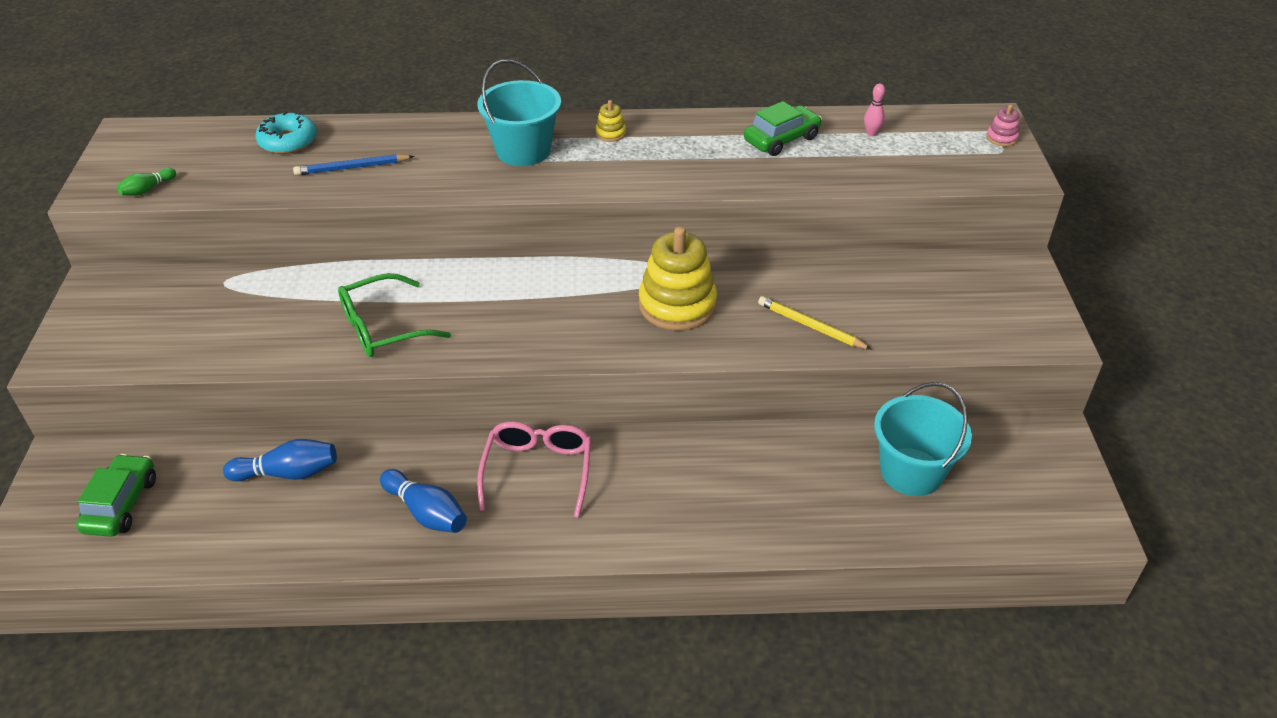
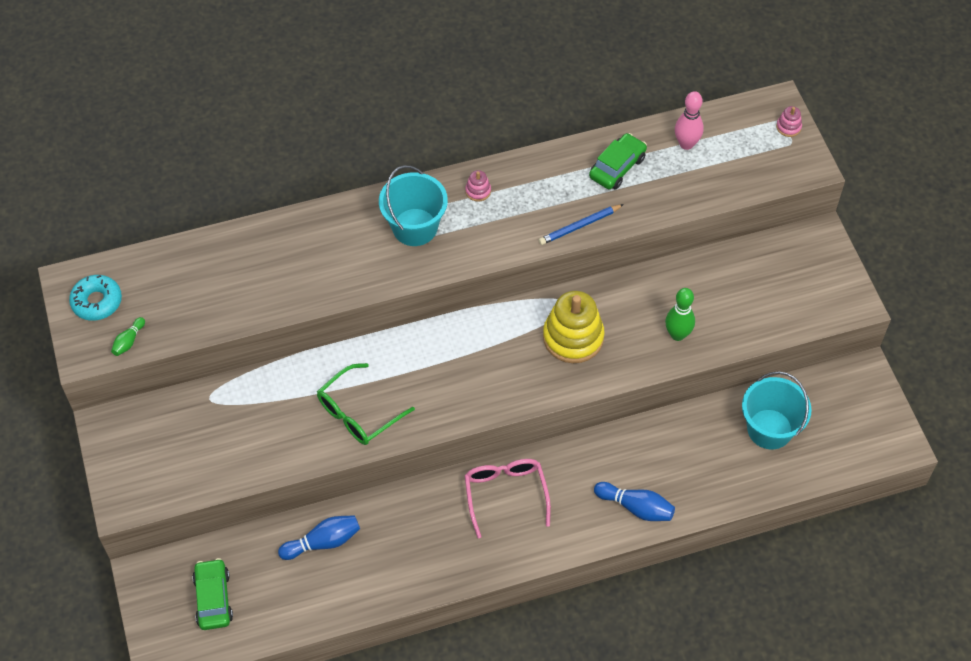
camera: 15 degrees left, 15 degrees up
turquoise donut [255,111,317,154] -> turquoise donut moved to [69,275,122,321]
blue pencil [293,154,414,176] -> blue pencil moved to [538,204,624,245]
blue bowling pin [380,469,467,533] -> blue bowling pin moved to [594,482,675,521]
yellow stacking toy [595,100,626,142] -> pink stacking toy [465,170,491,202]
yellow pencil [758,296,872,350] -> green bowling pin [665,288,695,341]
pink bowling pin [864,84,885,136] -> pink bowling pin [675,91,704,150], size x1.72

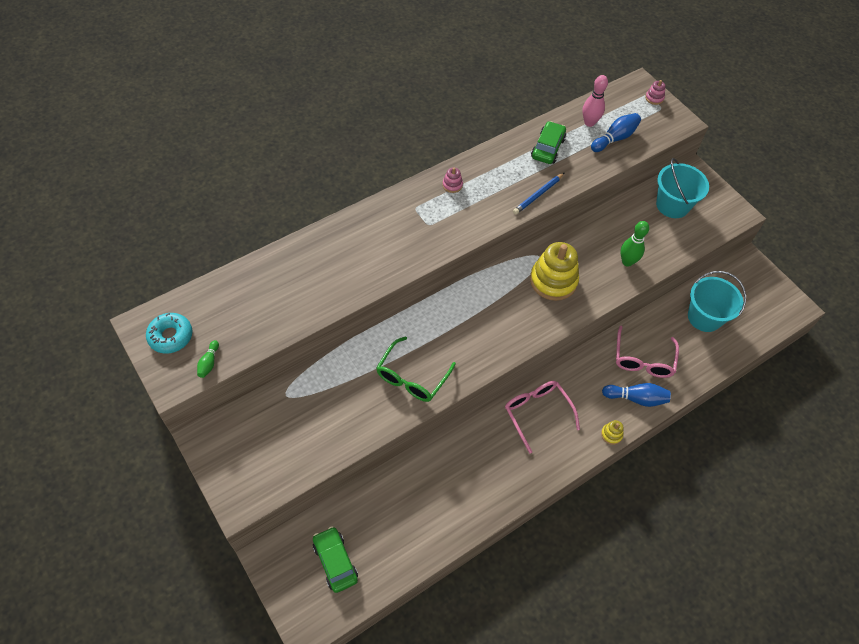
camera: 20 degrees left, 0 degrees up
blue bowling pin [278,515,360,560] -> blue bowling pin moved to [591,113,641,152]
turquoise bucket [379,165,448,246] -> turquoise bucket moved to [656,158,709,218]
none -> yellow stacking toy [601,420,624,445]
none -> pink glasses [616,326,679,378]

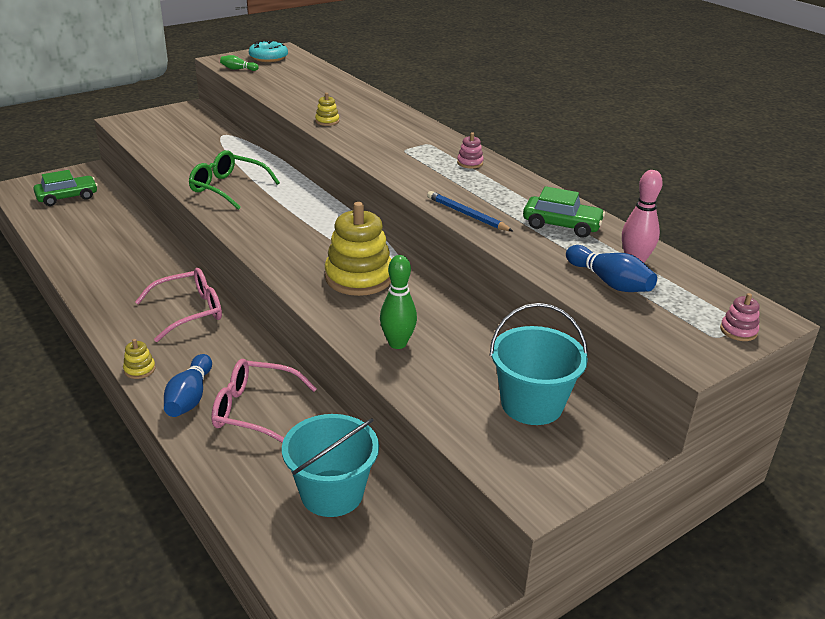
camera: 90 degrees right, 25 degrees down
none -> yellow stacking toy [315,93,339,126]

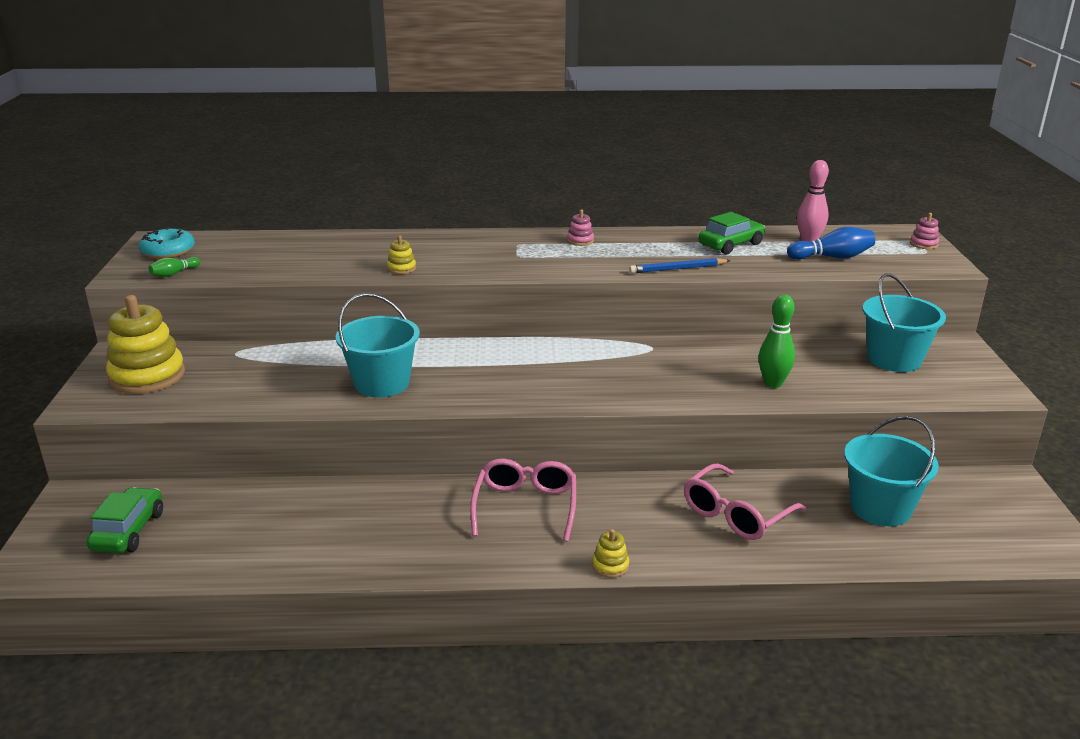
camera: 55 degrees left, 5 degrees down
blue bowling pin [164,354,212,417] -> none
green glasses [189,150,280,210] -> turquoise bucket [336,293,420,397]
yellow stacking toy [325,202,392,296] -> yellow stacking toy moved to [106,295,185,394]

